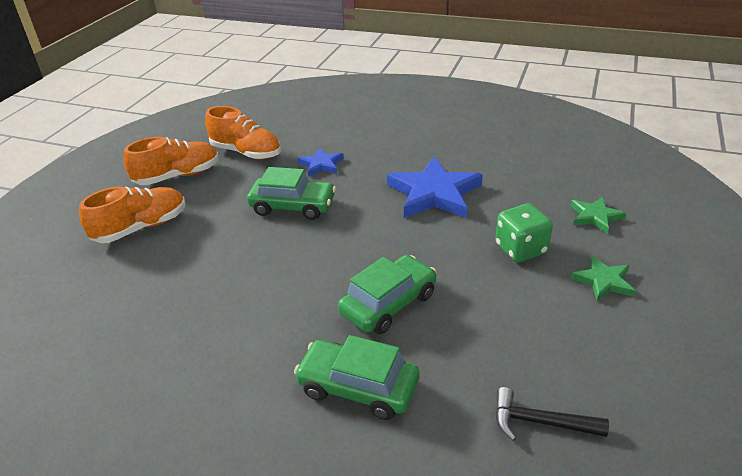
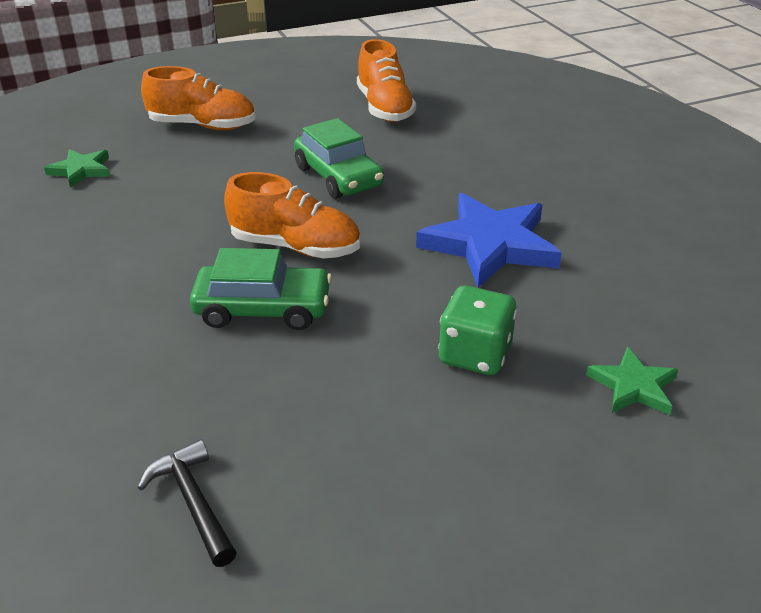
camera: 45 degrees right, 0 degrees up
orange shoe [124,137,219,185] -> orange shoe moved to [224,172,360,259]
green car [294,335,420,420] -> none
blue star [298,148,344,177] -> none
green star [571,255,635,301] -> green star moved to [44,149,110,188]

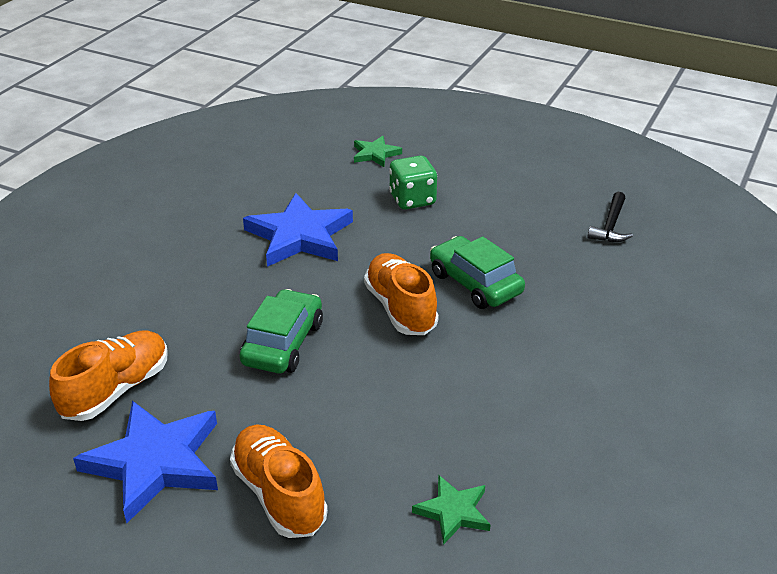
camera: 130 degrees left, 0 degrees up
none -> blue star [73,401,218,523]

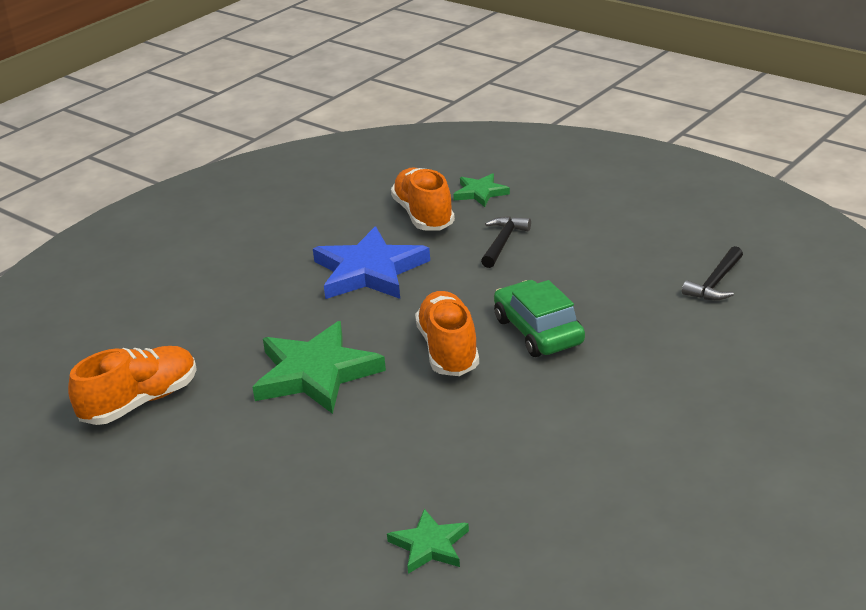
camera: 15 degrees right, 5 degrees down
blue star [73,401,218,523] -> none
orange shoe [230,424,328,538] -> orange shoe moved to [391,167,455,230]
green car [239,289,323,373] -> green star [253,321,386,414]
green dice [389,156,438,209] -> black hammer [481,216,531,268]

